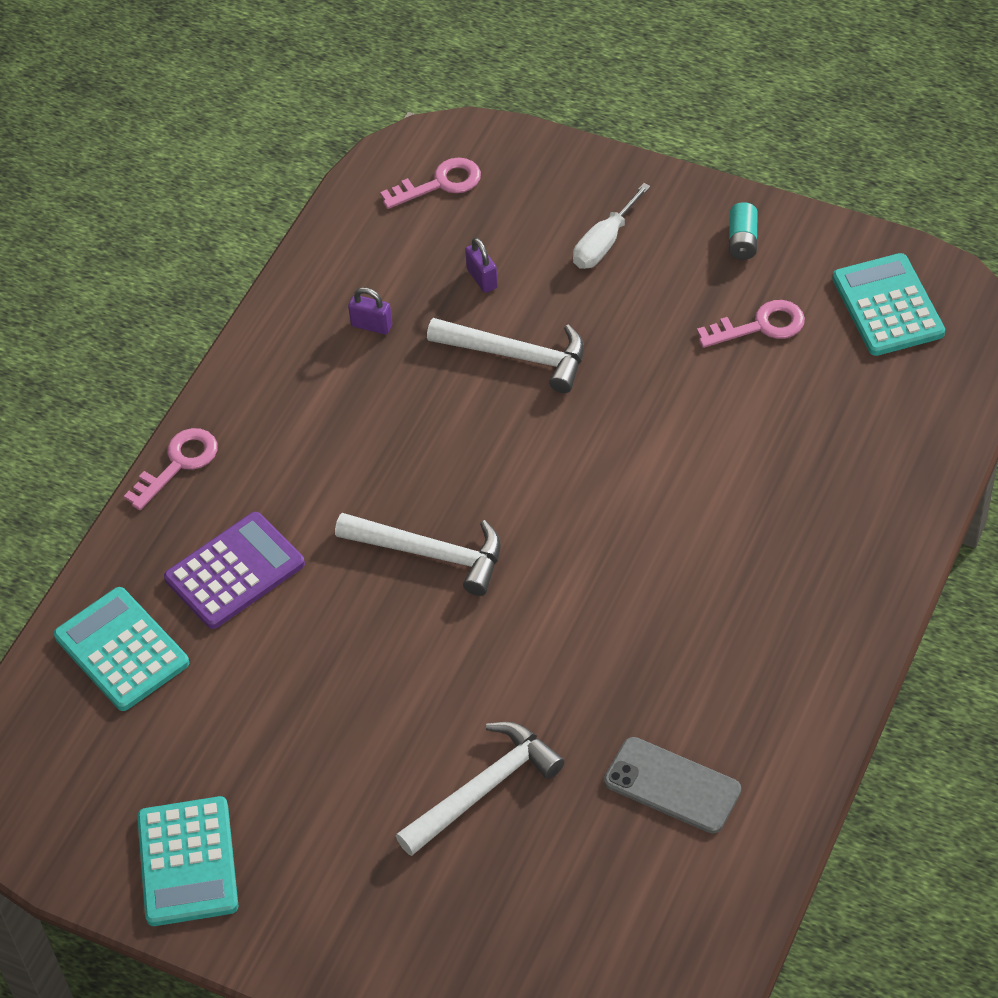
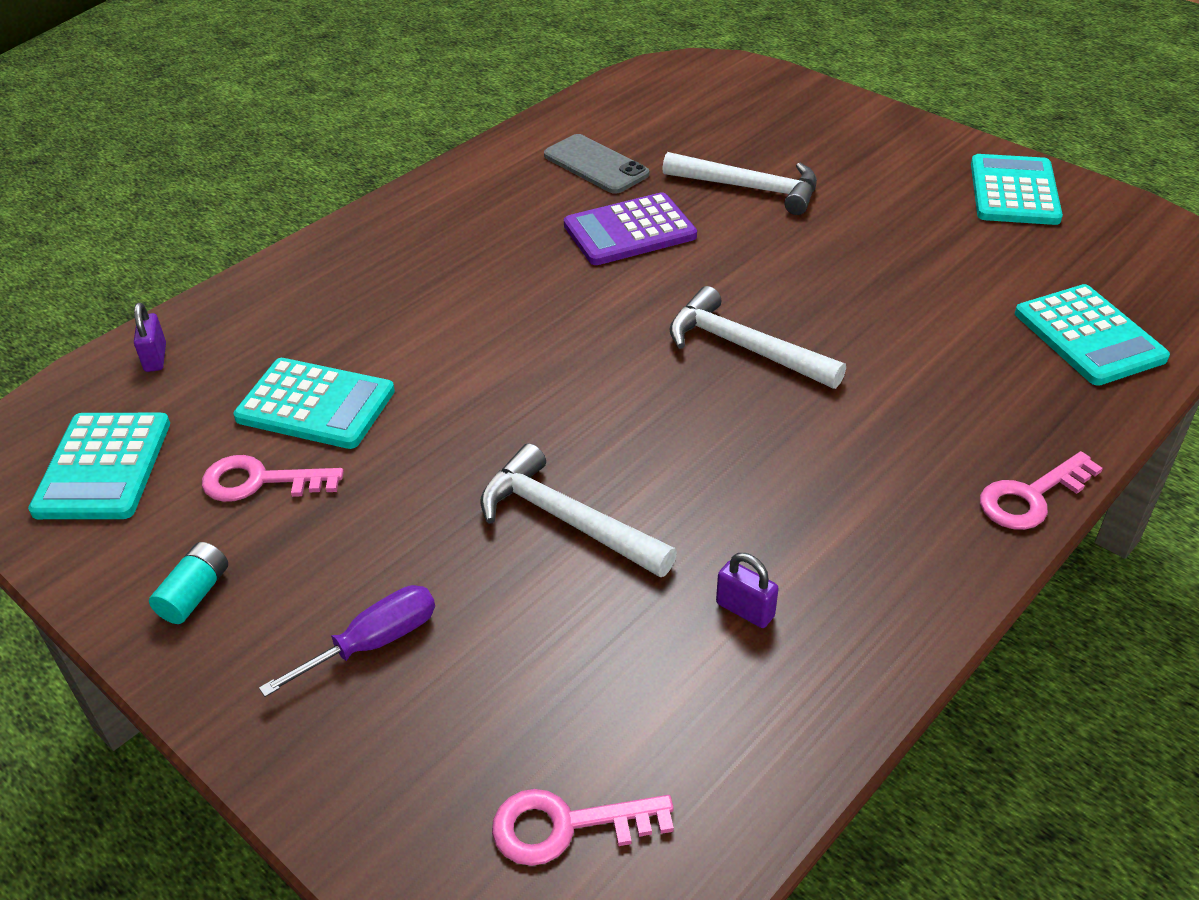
camera: 165 degrees left, 10 degrees down
purple calculator [164,512,305,629] -> purple calculator moved to [564,192,697,265]
white hammer [396,722,565,856] -> white hammer turned 135 degrees counterclockwise [662,152,817,215]
purple padlock [465,237,498,293] -> purple padlock moved to [134,303,166,372]
white screwdriver [573,183,651,269] -> purple screwdriver [259,585,435,697]
none -> turquoise calculator [233,358,395,449]

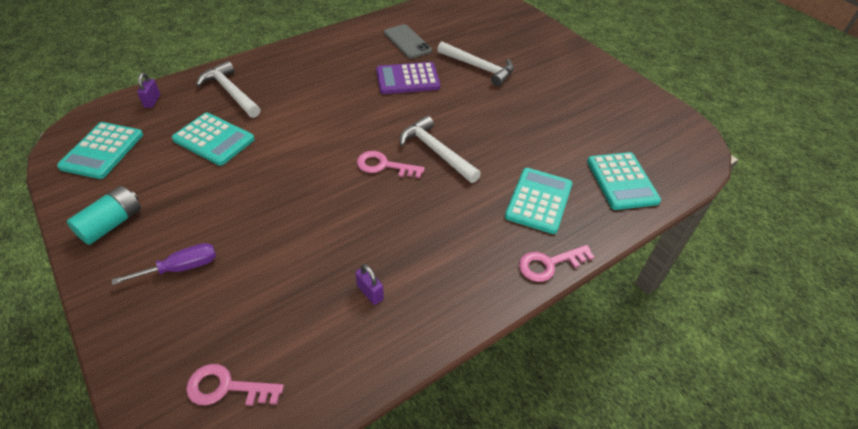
camera: 10 degrees right, 5 degrees up
turquoise battery [149,542,228,624] -> turquoise battery [67,186,141,245], size x1.51
pink key [202,455,344,502] -> pink key moved to [357,151,425,178]
white hammer [481,443,677,577] -> white hammer moved to [196,61,260,118]
turquoise calculator [971,154,1063,225] -> turquoise calculator moved to [505,168,573,234]

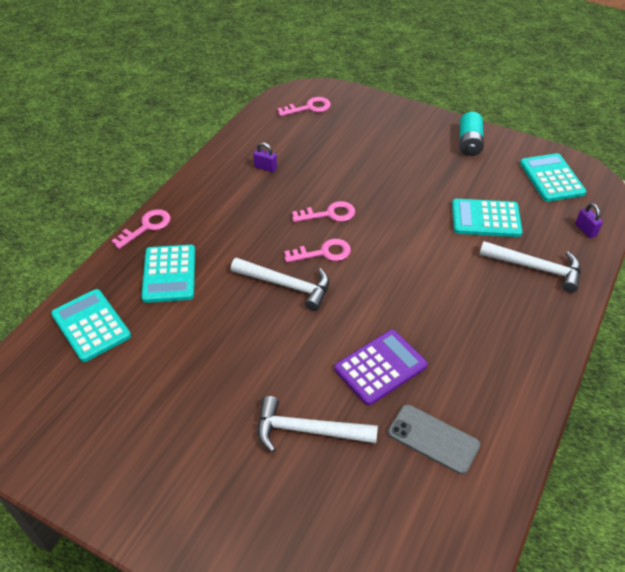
camera: 155 degrees right, 0 degrees up
purple screwdriver [112,243,216,285] -> none
none -> pink key [292,201,356,222]

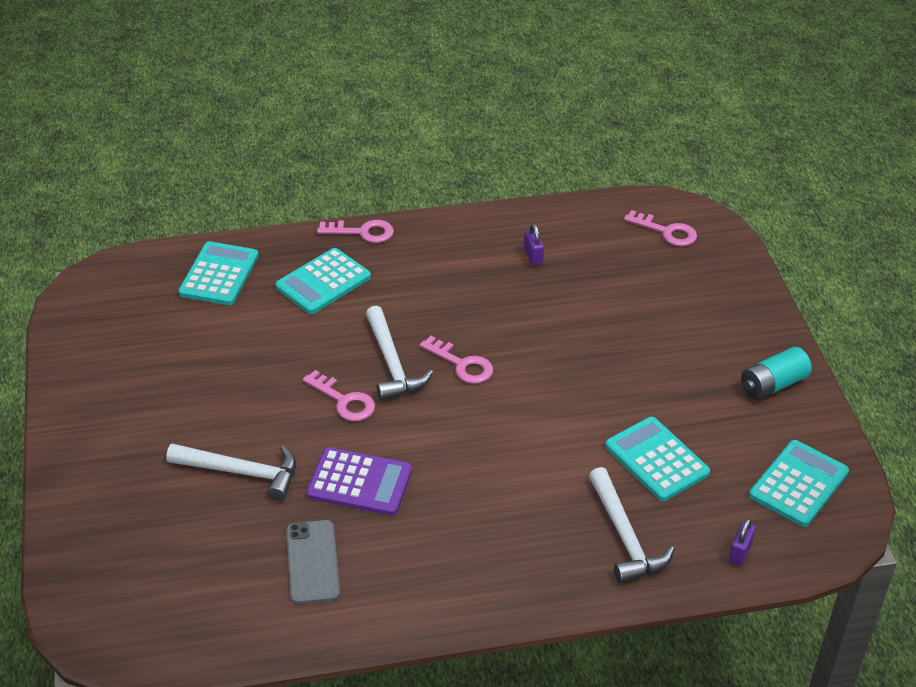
camera: 50 degrees right, 5 degrees down
white hammer [258,396,378,453] -> white hammer turned 135 degrees clockwise [166,443,296,501]
pink key [292,201,356,222] -> pink key moved to [303,370,375,421]

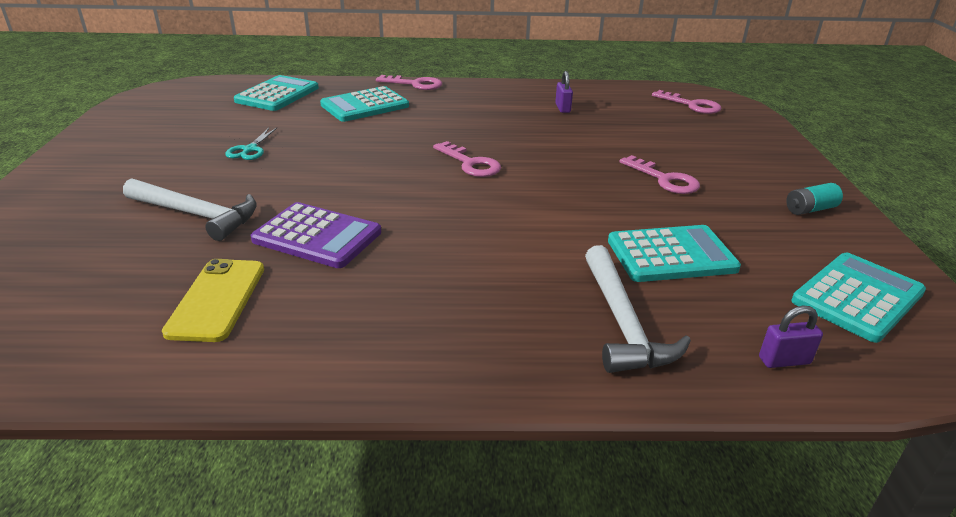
camera: 10 degrees right, 10 degrees down
grey phone [286,520,340,604] -> yellow phone [162,259,264,342]
pink key [303,370,375,421] -> pink key moved to [620,155,700,194]
white hammer [366,306,433,401] -> none
turquoise calculator [605,417,710,501] -> turquoise calculator turned 105 degrees clockwise [608,225,741,282]
purple padlock [729,518,756,566] -> purple padlock turned 45 degrees clockwise [759,306,823,368]
turquoise battery [741,347,812,400] -> turquoise battery [786,183,843,215], size x0.66
none -> turquoise scissors [225,128,277,160]

